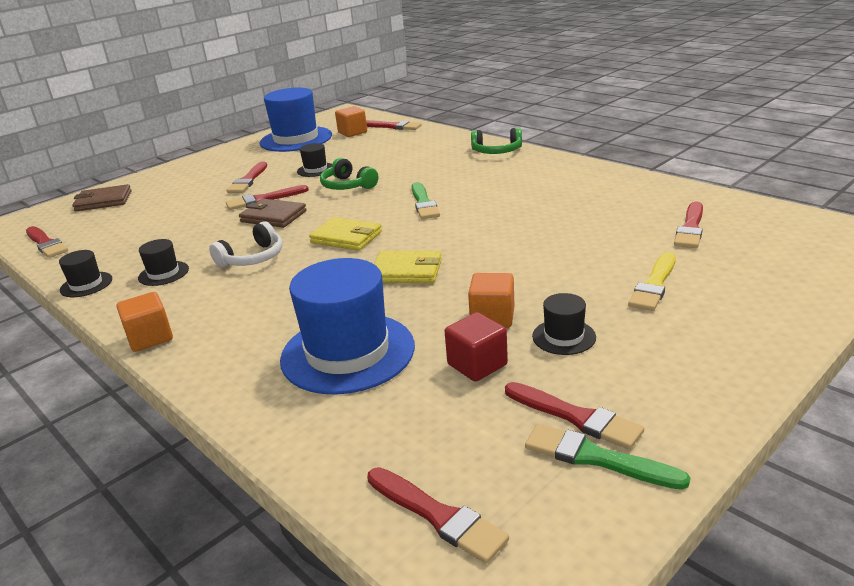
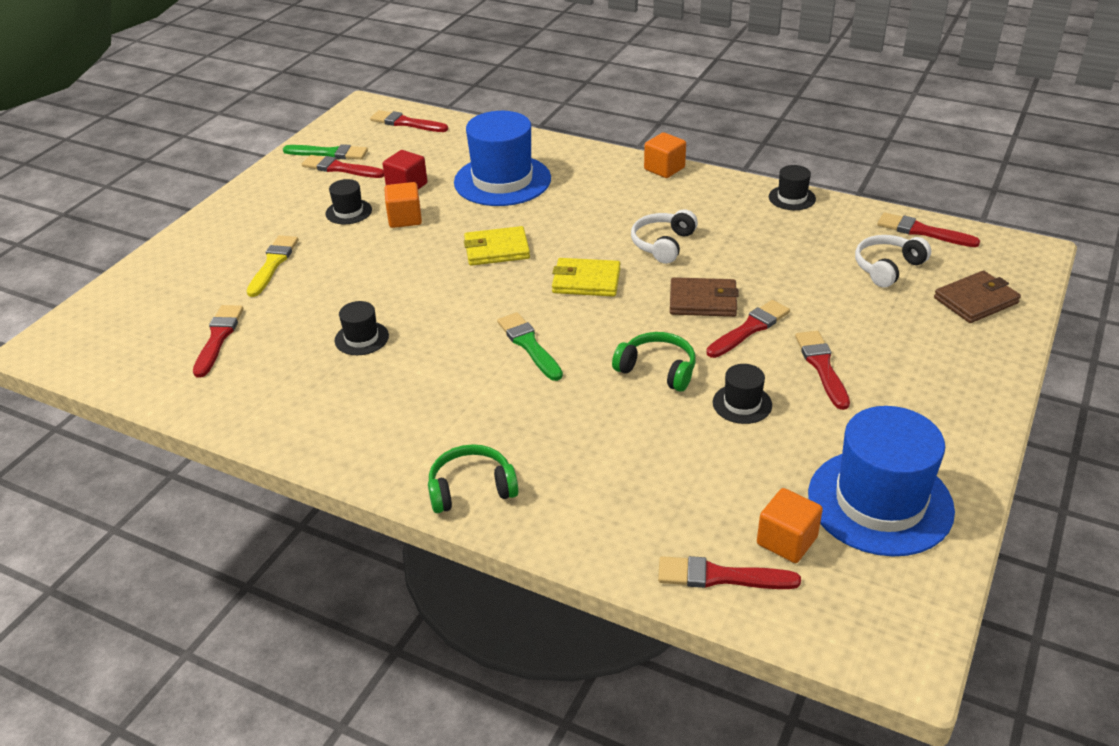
camera: 160 degrees right, 10 degrees up
black hat [138,239,189,286] -> black hat moved to [335,301,389,355]
none -> white headphones [855,235,931,288]

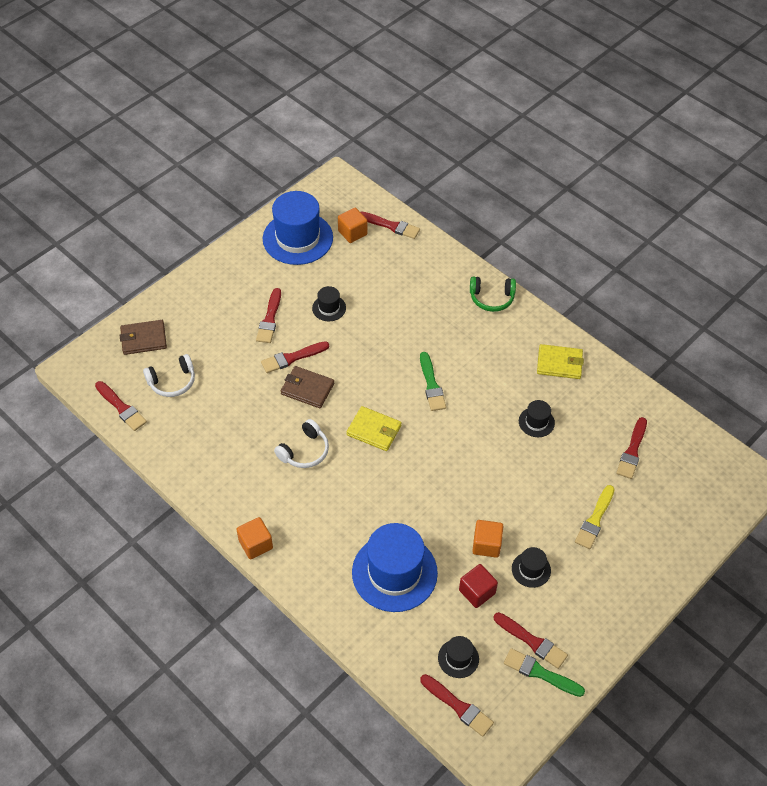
camera: 165 degrees left, 15 degrees up
yellow wallet [464,226,530,266] -> yellow wallet moved to [537,344,584,379]
green headphones [612,332,696,392] -> none
black hat [769,165,816,210] -> black hat moved to [438,636,479,678]

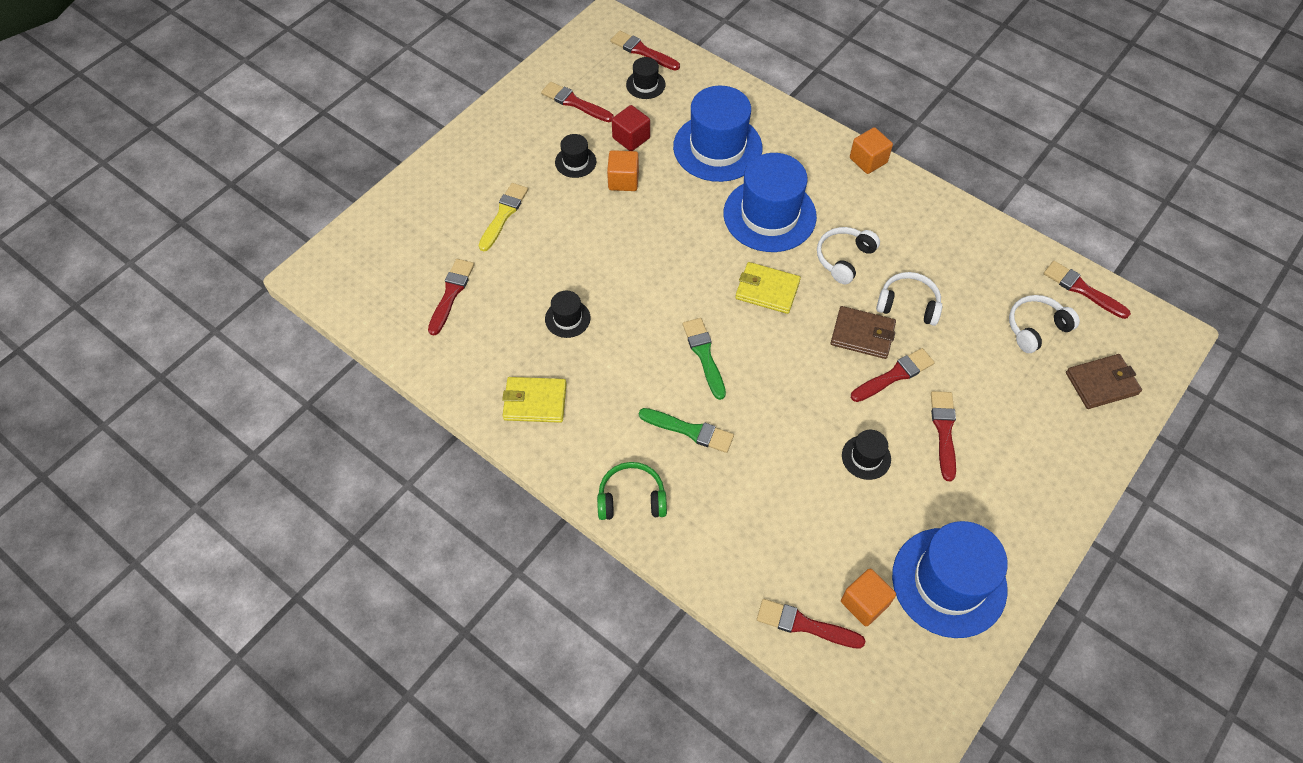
camera: 175 degrees right, 5 degrees up
green brush [504,648,585,697] -> green brush moved to [639,408,734,453]
none -> blue hat [724,153,817,252]
none -> white headphones [876,272,942,326]

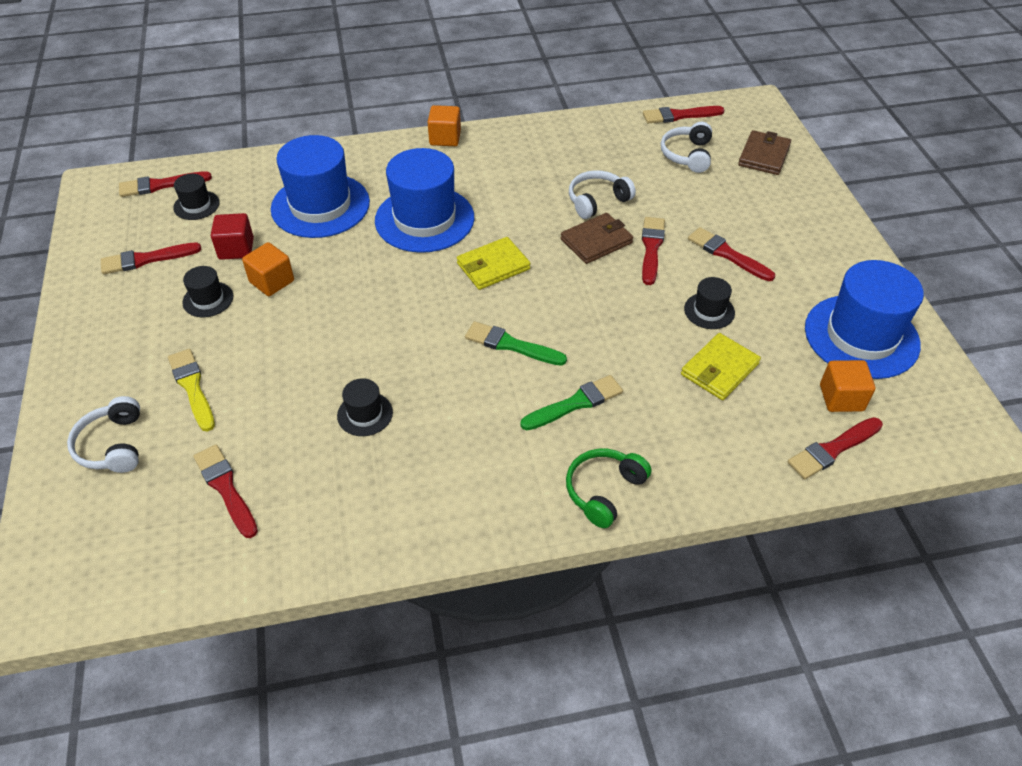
camera: 50 degrees left, 10 degrees down
yellow wallet [502,377,567,423] -> yellow wallet moved to [681,333,761,400]
white headphones [817,227,880,284] -> white headphones moved to [67,396,140,473]

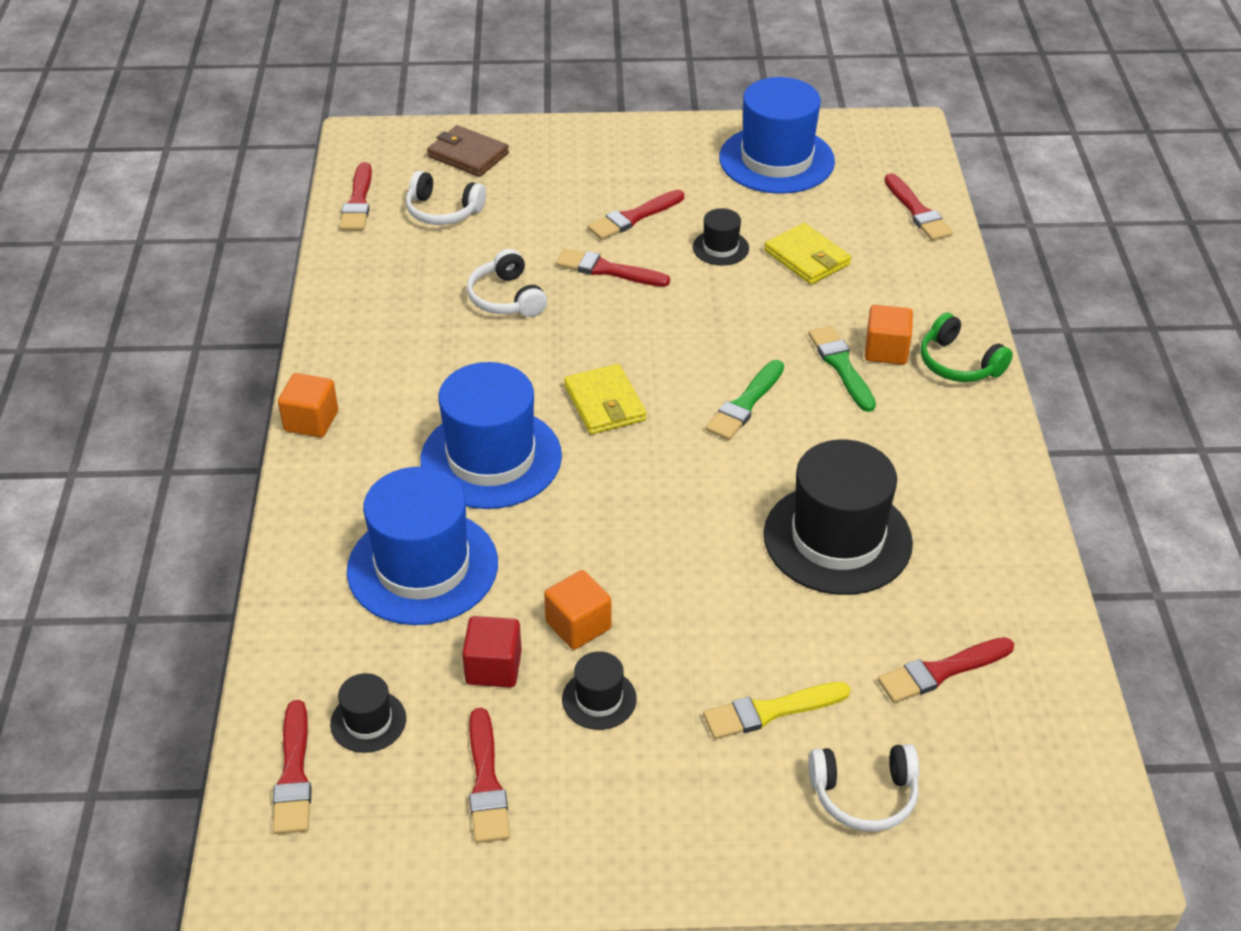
camera: 80 degrees left, 5 degrees down
black hat [337,378,393,436] -> black hat [764,440,913,595], size x2.17
brown wallet [561,213,633,264] -> none
orange cube [820,360,875,412] -> orange cube moved to [865,305,913,365]

